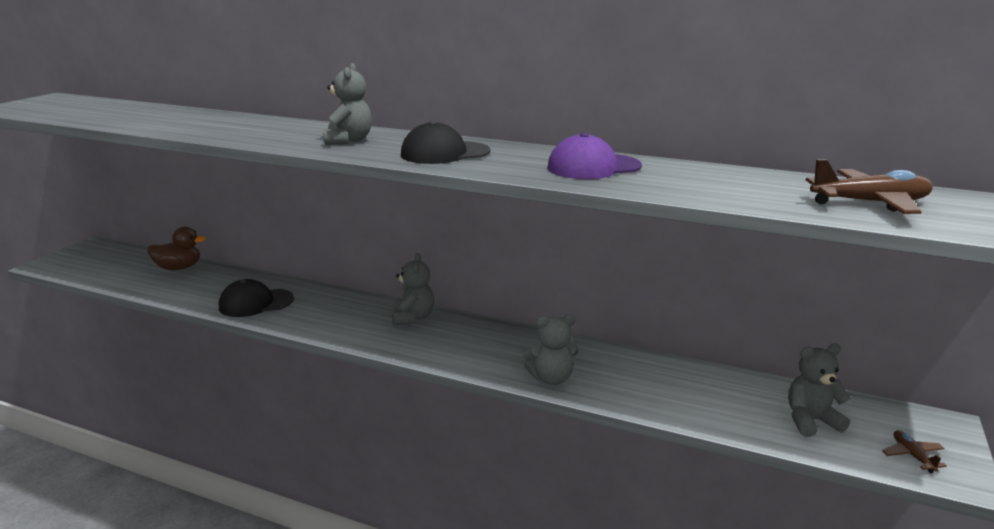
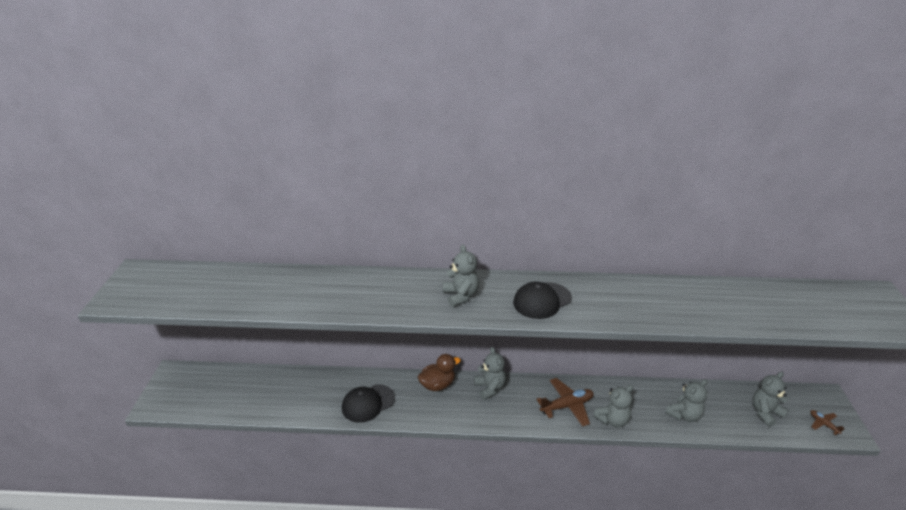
camera: 20 degrees left, 10 degrees up
brown duck [147,227,206,270] -> brown duck moved to [418,354,461,391]
purple cap [547,133,642,179] -> none
brown plane [806,159,933,214] -> brown plane moved to [536,378,594,427]
none -> grey teddy bear [665,379,707,422]

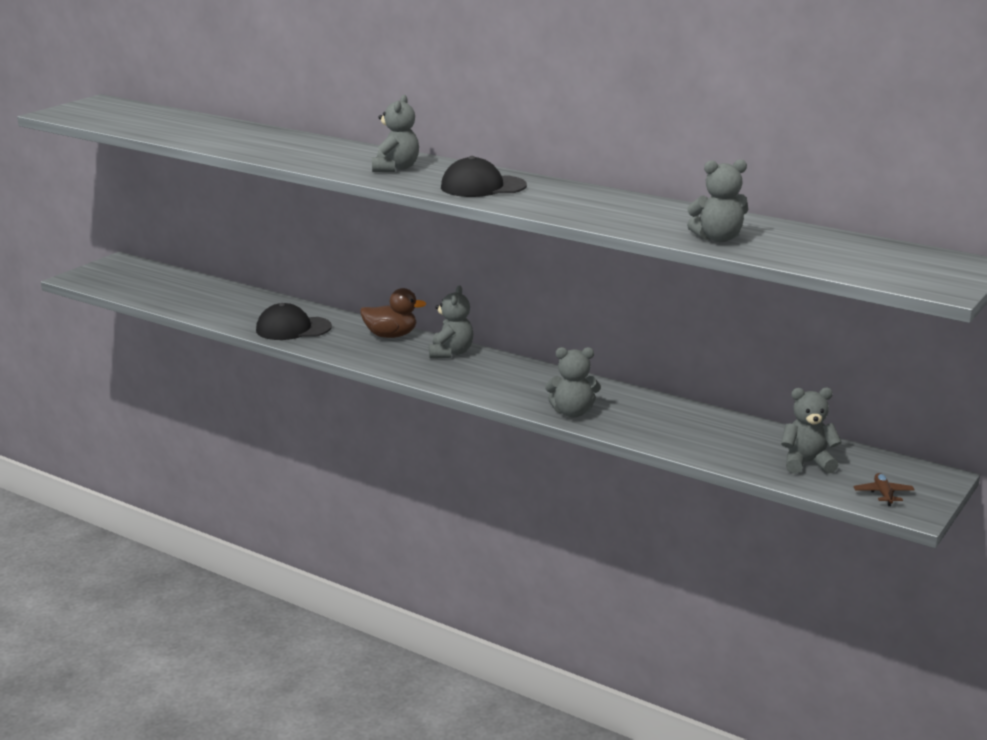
camera: 30 degrees right, 10 degrees down
brown plane [536,378,594,427] -> none
grey teddy bear [665,379,707,422] -> grey teddy bear moved to [687,159,748,242]

